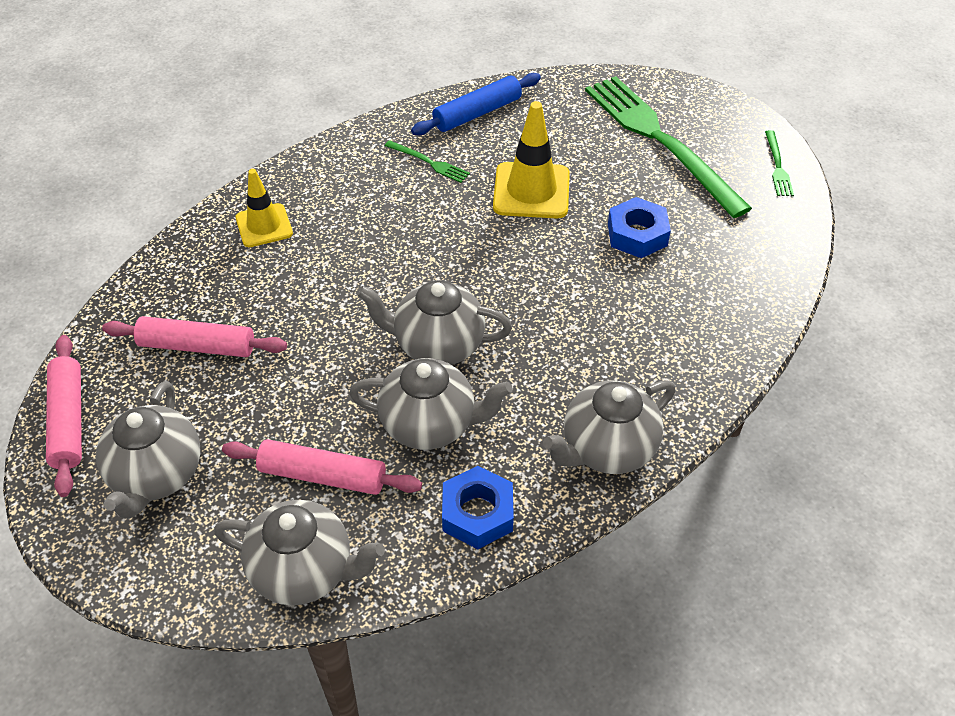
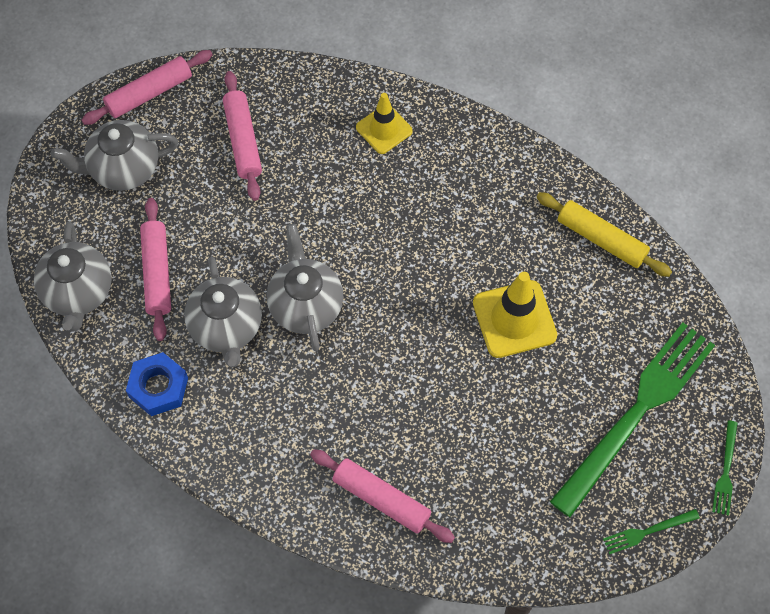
camera: 70 degrees right, 15 degrees up
green fork [385,140,470,183] -> green fork moved to [712,420,738,516]
blue rolling pin [411,73,541,135] -> yellow rolling pin [537,192,672,277]
grey teapot [543,380,675,474] -> none
blue nut [608,197,671,258] -> none
none -> pink rolling pin [310,449,455,543]

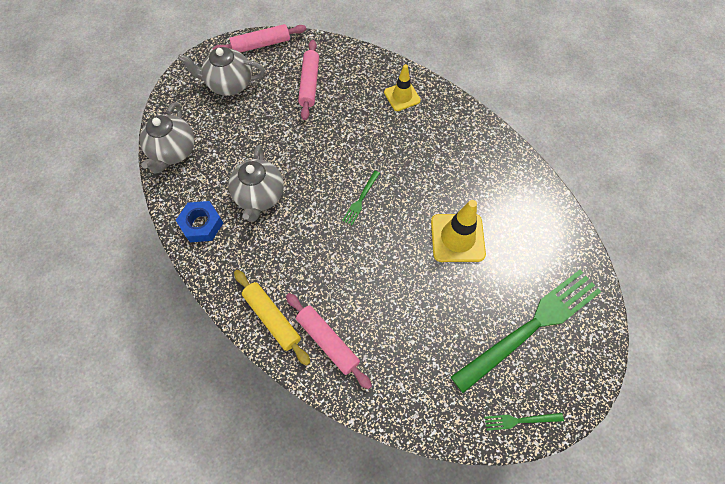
camera: 15 degrees right, 0 degrees up
pink rolling pin [140,198,171,341] -> none
grey teapot [267,224,343,351] -> none
yellow rolling pin [537,192,672,277] -> yellow rolling pin moved to [234,270,311,366]
green fork [712,420,738,516] -> green fork moved to [342,171,380,225]

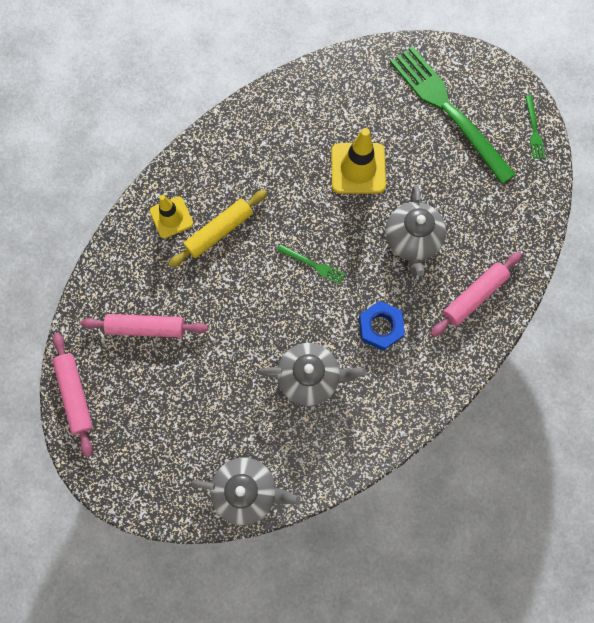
camera: 90 degrees left, 10 degrees up
blue nut [176,201,223,242] -> blue nut moved to [359,301,405,351]
grey teapot [178,47,265,96] -> grey teapot moved to [385,185,446,276]
yellow rolling pin [234,270,311,366] -> yellow rolling pin moved to [168,190,267,268]

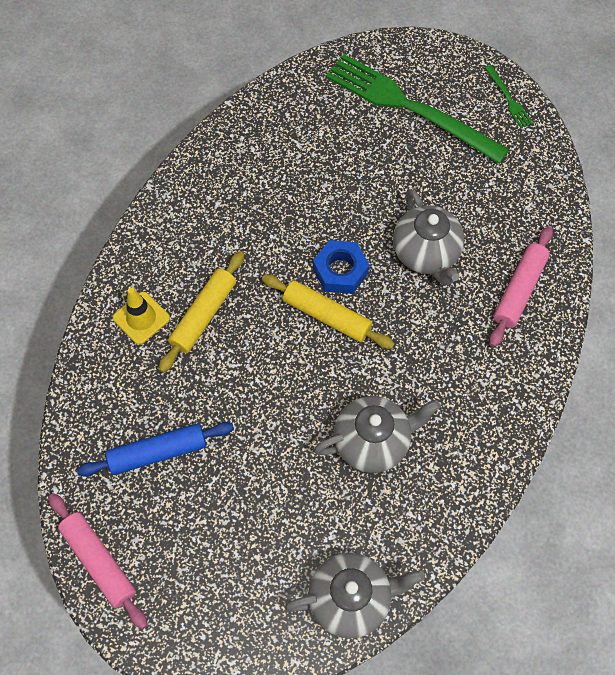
camera: 20 degrees left, 10 degrees down
pink rolling pin [81,314,208,338] -> blue rolling pin [77,422,234,477]
green fork [277,244,345,285] -> yellow rolling pin [262,275,395,349]
yellow traffic cone [331,128,386,194] -> none
blue nut [359,301,405,351] -> blue nut moved to [313,240,369,294]

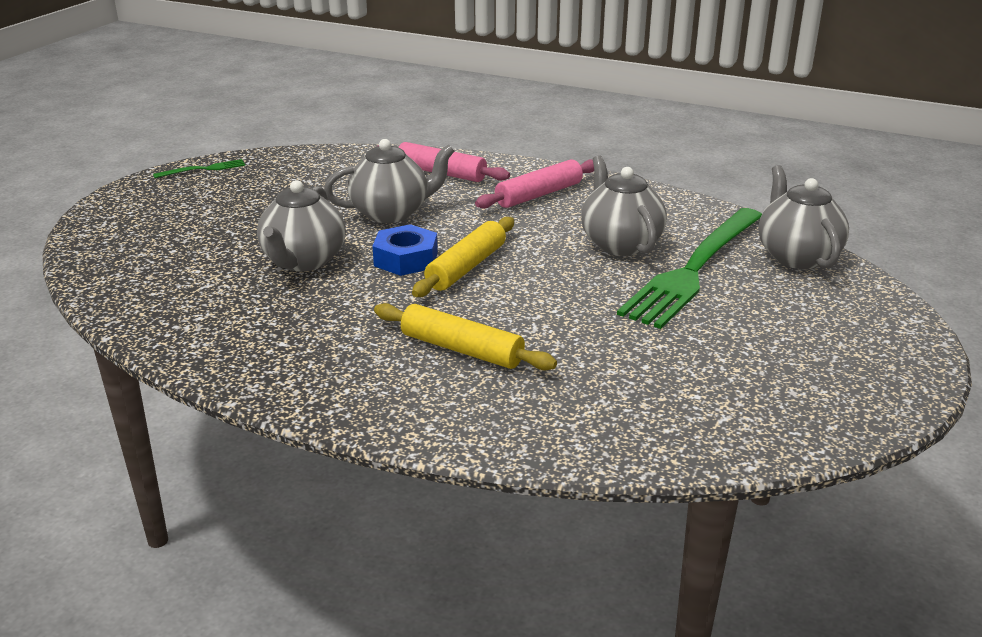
camera: 90 degrees left, 35 degrees down
pink rolling pin [49,493,147,629] -> pink rolling pin moved to [475,159,594,209]
blue rolling pin [77,422,234,477] -> none
yellow traffic cone [113,287,170,345] -> none
green fork [326,54,509,164] -> green fork moved to [617,208,762,329]
none -> grey teapot [257,180,345,272]

